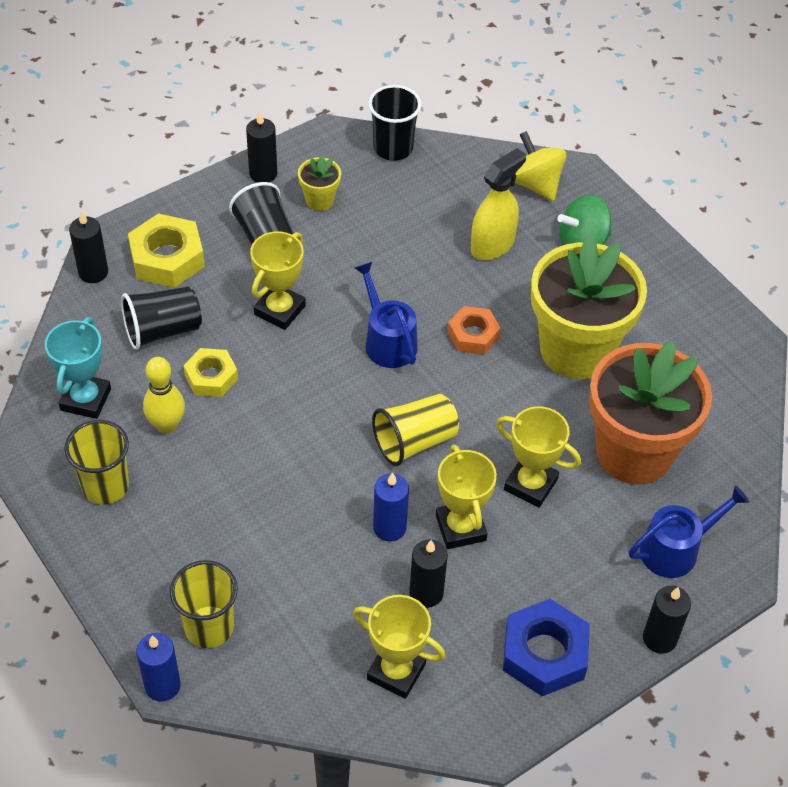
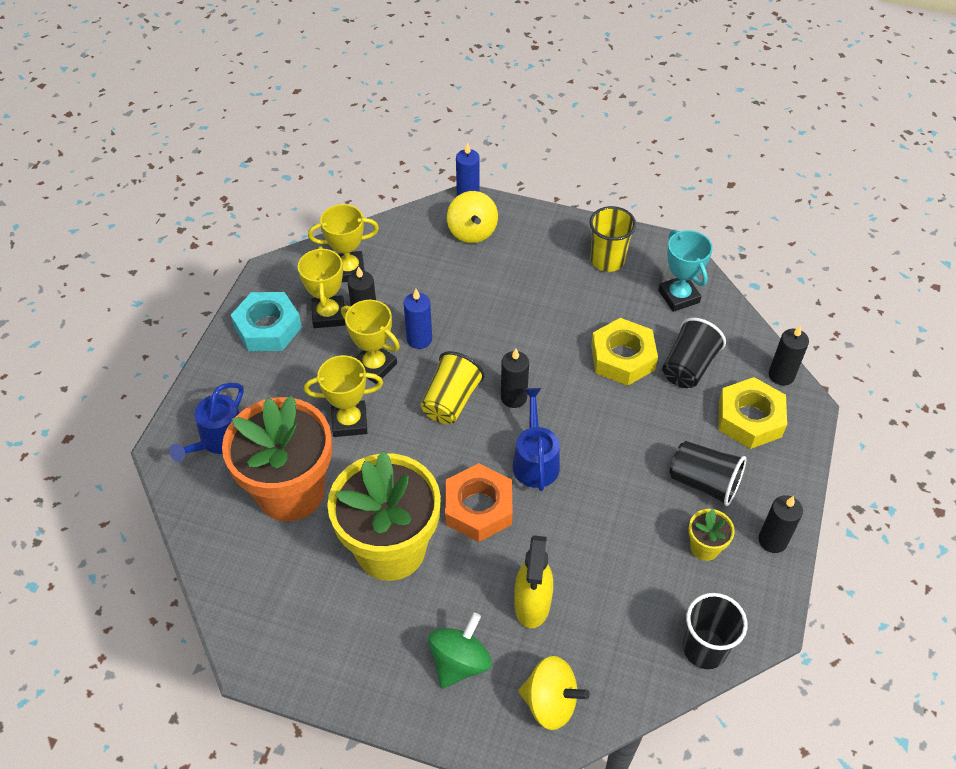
camera: 145 degrees right, 0 degrees up
yellow bowling pin [143,357,185,434] -> none
yellow cup [170,560,238,648] -> yellow spinning top [447,191,498,243]
yellow nut [183,348,238,397] -> yellow nut [591,318,658,386], size x1.55
yellow trophy [250,231,306,330] -> yellow trophy moved to [298,246,345,328]
blue watering can [354,261,418,368] -> blue watering can turned 120 degrees counterclockwise [513,388,560,491]
orange nut [448,306,501,355] -> orange nut [445,463,513,542], size x1.55
blue nut [503,599,590,696] -> turquoise nut [231,292,302,351]
black candle [643,586,691,654] -> black candle moved to [501,349,529,408]

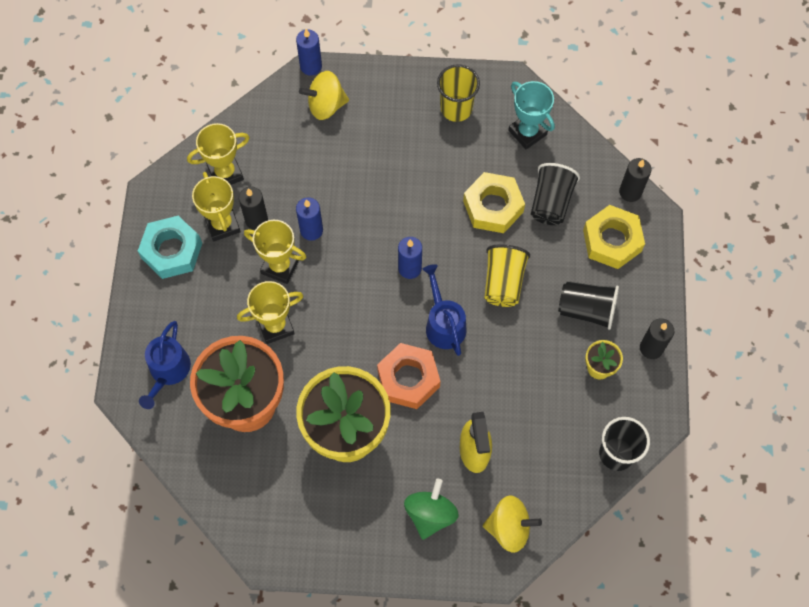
camera: 15 degrees left, 15 degrees up
yellow cup [421,351,485,424] -> yellow cup moved to [484,244,530,307]
yellow spinning top [447,191,498,243] -> yellow spinning top turned 105 degrees clockwise [299,71,349,120]
black candle [501,349,529,408] -> blue candle [398,237,422,279]

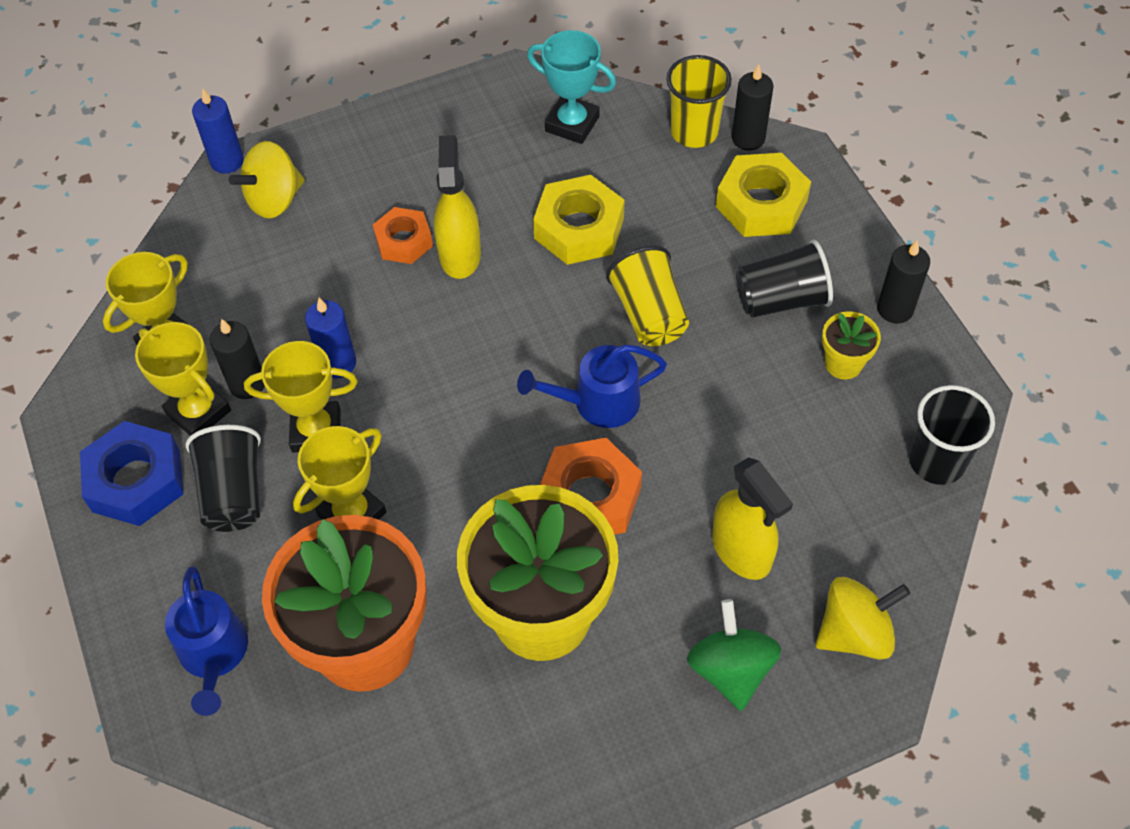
camera: 25 degrees left, 10 degrees down
turquoise nut [138,216,202,279] -> blue nut [80,421,183,526]
blue candle [398,237,422,279] -> none
blue watering can [423,264,466,356] -> blue watering can turned 60 degrees counterclockwise [517,344,667,428]
yellow cup [437,64,480,122] -> yellow cup moved to [666,55,732,148]
black cup [531,163,580,225] -> black cup moved to [186,425,261,532]
none -> orange nut [373,207,433,264]
none -> yellow spray bottle [434,135,481,279]

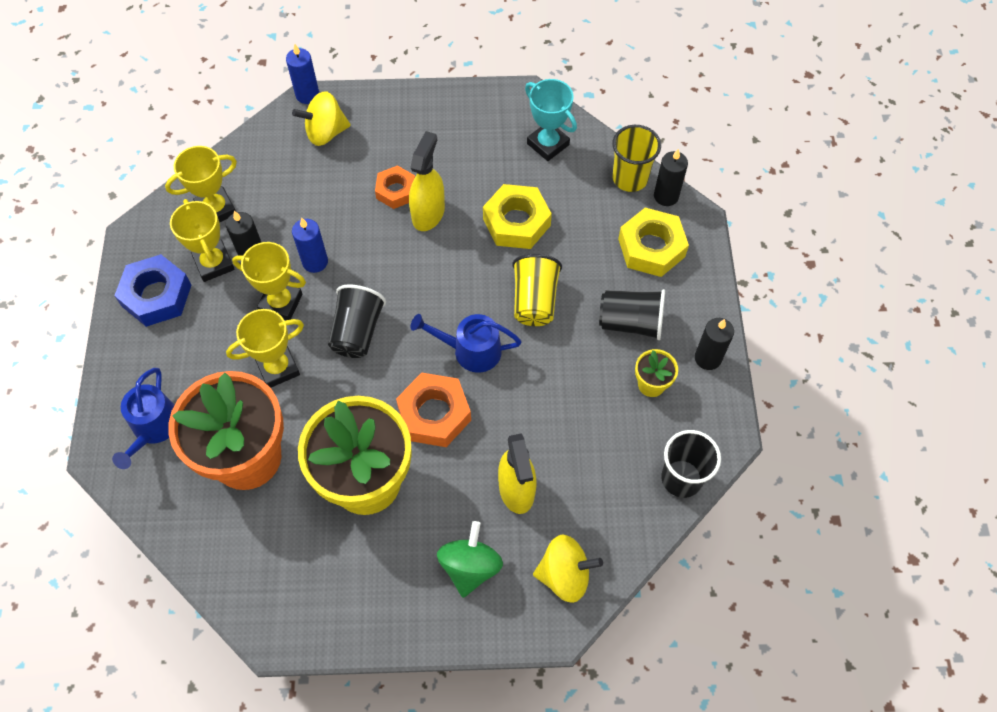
camera: 20 degrees right, 5 degrees up
black cup [186,425,261,532] -> black cup moved to [328,284,386,358]

